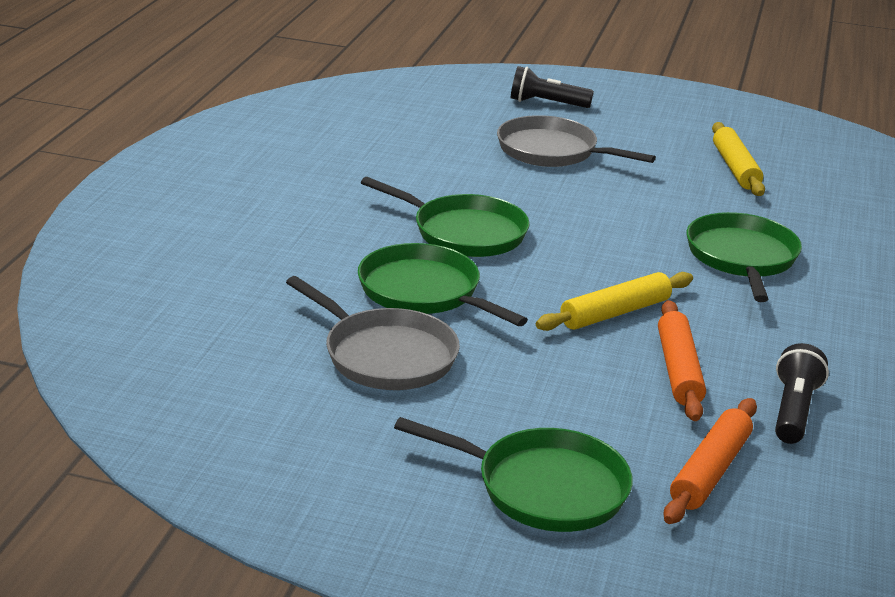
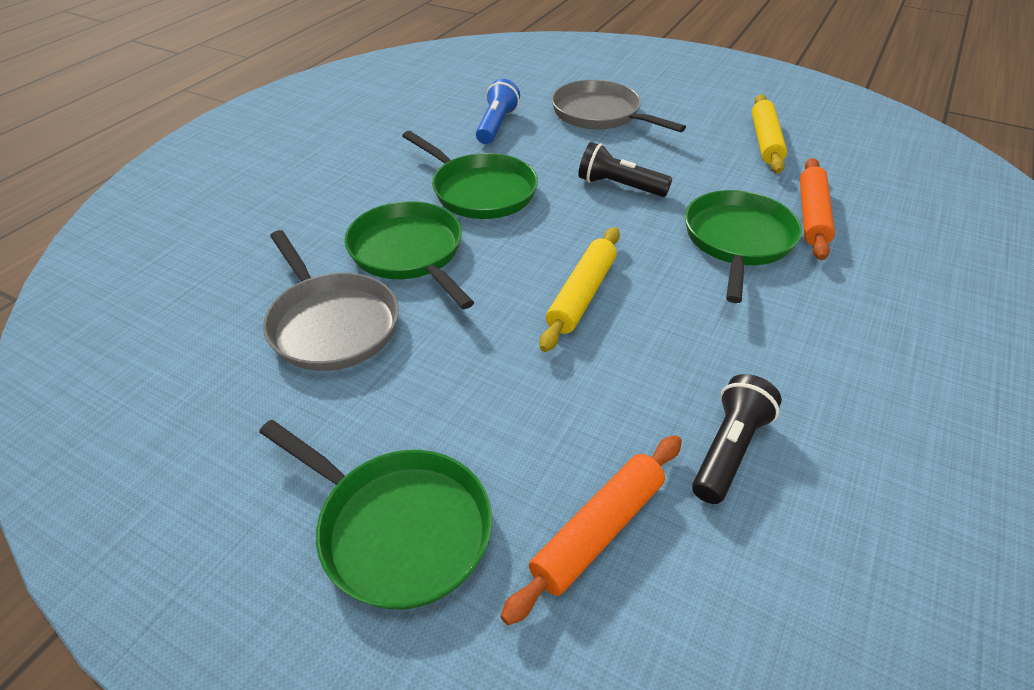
camera: 15 degrees right, 15 degrees up
black flashlight [511,66,594,108] -> black flashlight moved to [578,142,672,197]
yellow rolling pin [536,272,693,331] -> yellow rolling pin turned 45 degrees counterclockwise [540,227,620,352]
orange rolling pin [658,300,706,421] -> orange rolling pin moved to [800,158,835,260]
none -> blue flashlight [476,79,520,144]

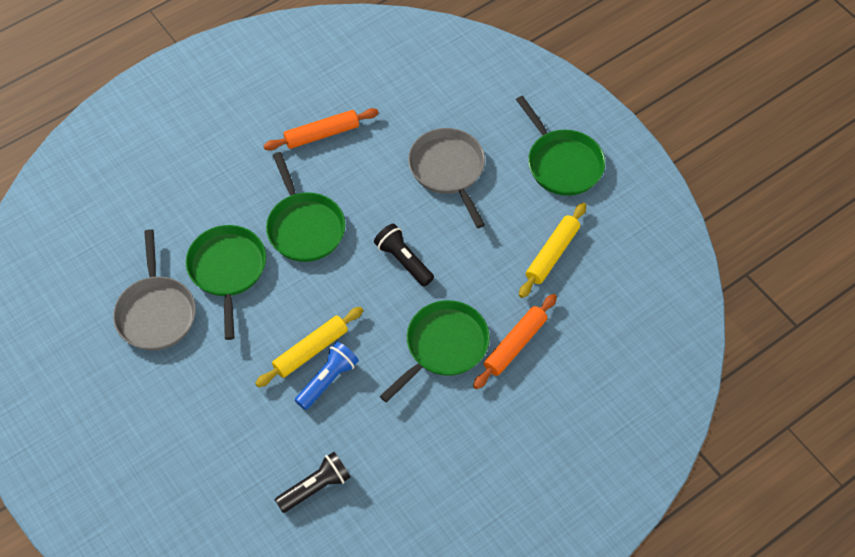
camera: 25 degrees right, 15 degrees up
green pan [259,420,492,610] -> green pan moved to [516,96,605,196]
blue flashlight [476,79,520,144] -> blue flashlight moved to [295,342,359,410]
orange rolling pin [501,435,682,625] -> orange rolling pin moved to [263,108,379,151]

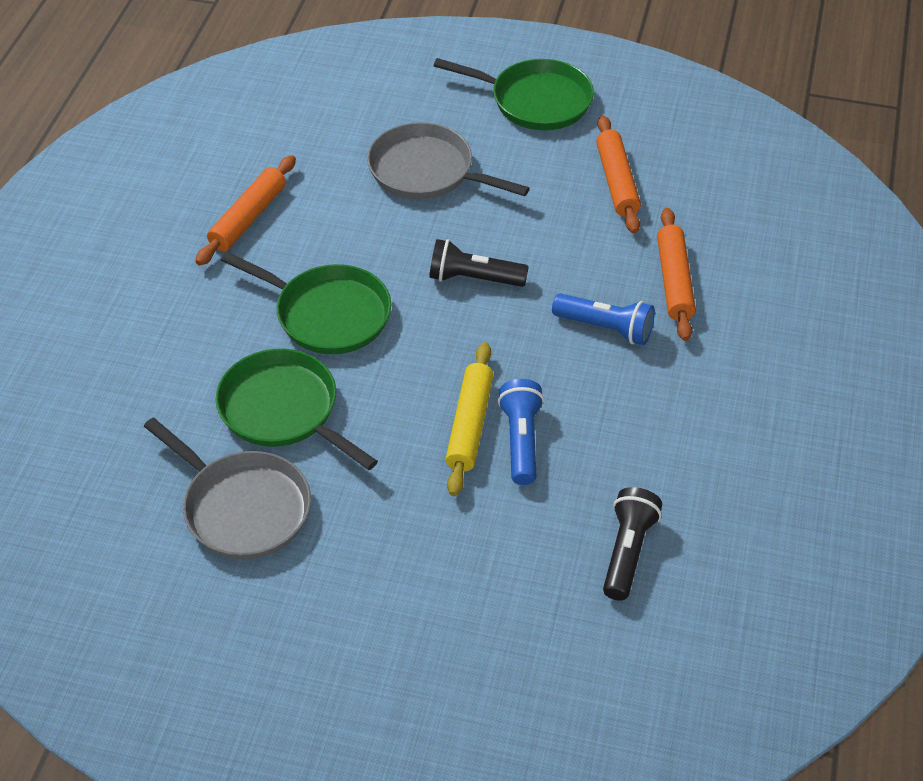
camera: 40 degrees left, 10 degrees down
green pan [380,300,490,402] -> blue flashlight [552,293,655,345]
yellow rolling pin [519,203,586,298] -> orange rolling pin [596,115,641,233]

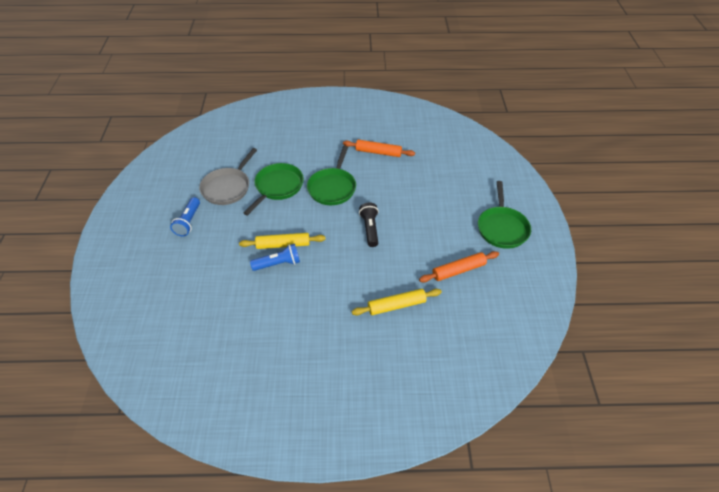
camera: 75 degrees right, 0 degrees up
grey pan [367,122,530,200] -> none
blue flashlight [552,293,655,345] -> blue flashlight moved to [170,197,200,236]
black flashlight [603,487,662,601] -> none
orange rolling pin [657,208,696,341] -> yellow rolling pin [352,289,442,316]

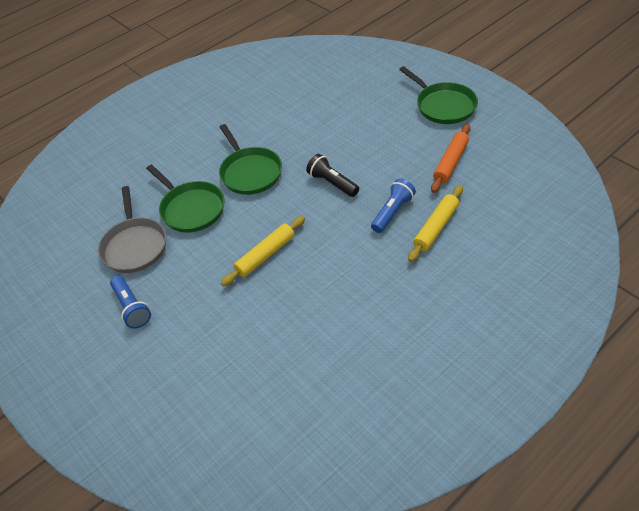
camera: 35 degrees left, 0 degrees up
green pan [243,163,304,215] -> green pan turned 150 degrees clockwise [146,165,224,233]
blue flashlight [250,244,300,271] -> blue flashlight moved to [371,179,416,233]
orange rolling pin [343,140,415,157] -> none

